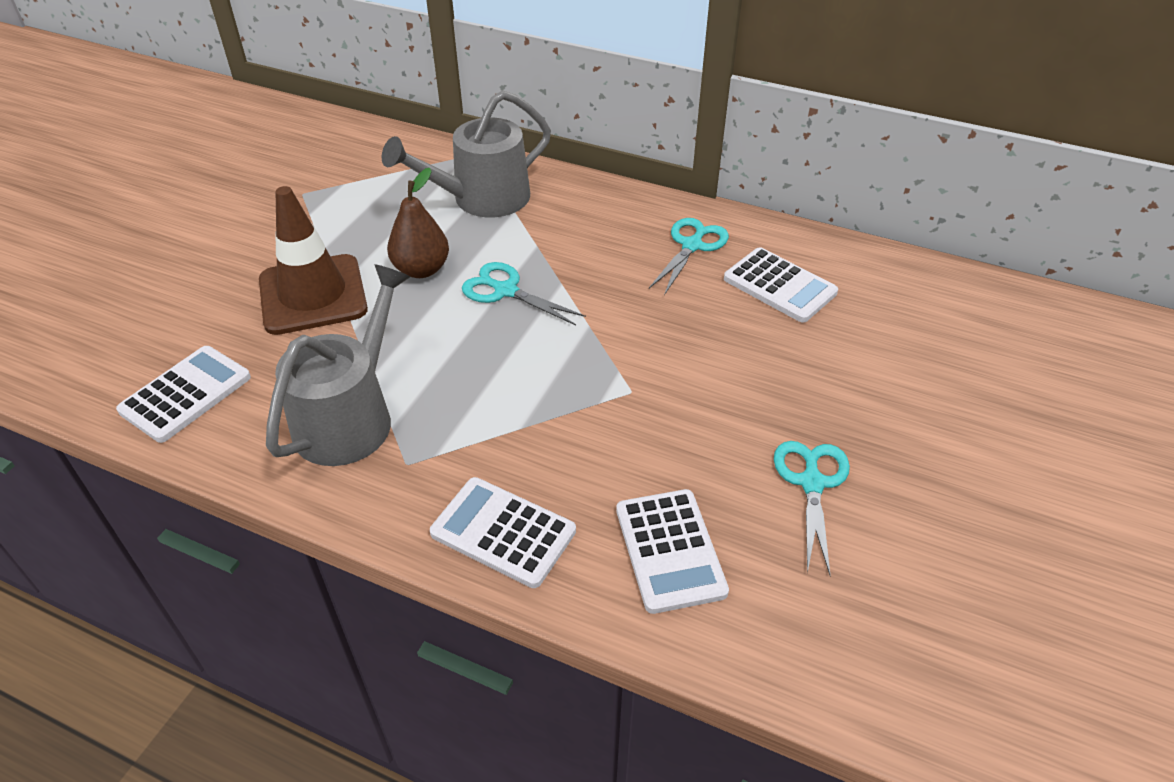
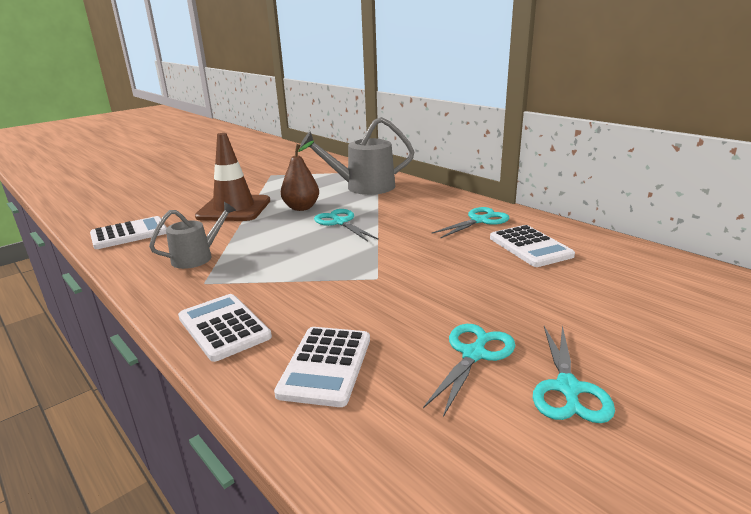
camera: 25 degrees right, 20 degrees down
grey watering can [266,264,410,466] -> grey watering can [149,202,236,269], size x0.61
none -> turquoise scissors [533,325,615,423]

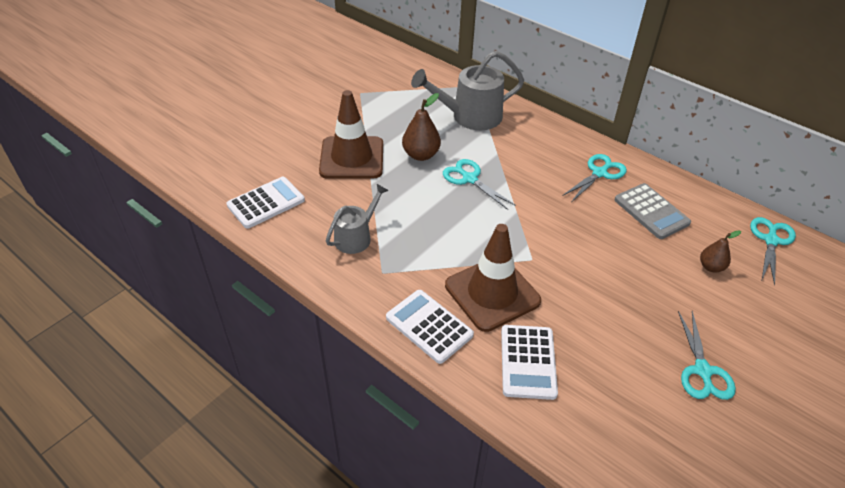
camera: 10 degrees left, 20 degrees up
turquoise scissors [423,324,515,417] -> turquoise scissors moved to [750,217,796,286]
white calculator [490,225,575,267] -> grey calculator [615,183,691,239]
none -> brown traffic cone [445,224,541,332]
none -> brown pear [700,231,741,273]

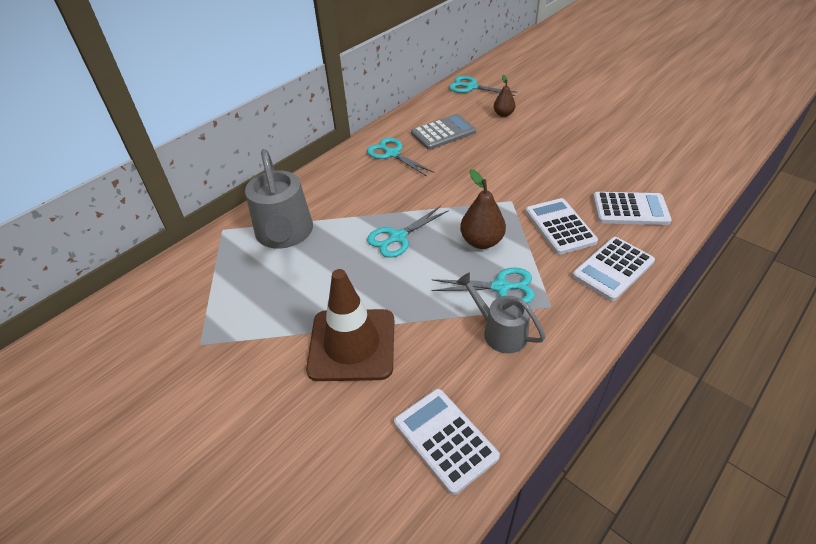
camera: 85 degrees left, 0 degrees up
brown pear [402,93,441,161] -> brown pear moved to [460,169,506,249]
brown traffic cone [445,224,541,332] -> white calculator [525,198,598,255]
turquoise scissors [678,311,736,400] -> turquoise scissors moved to [431,268,535,303]

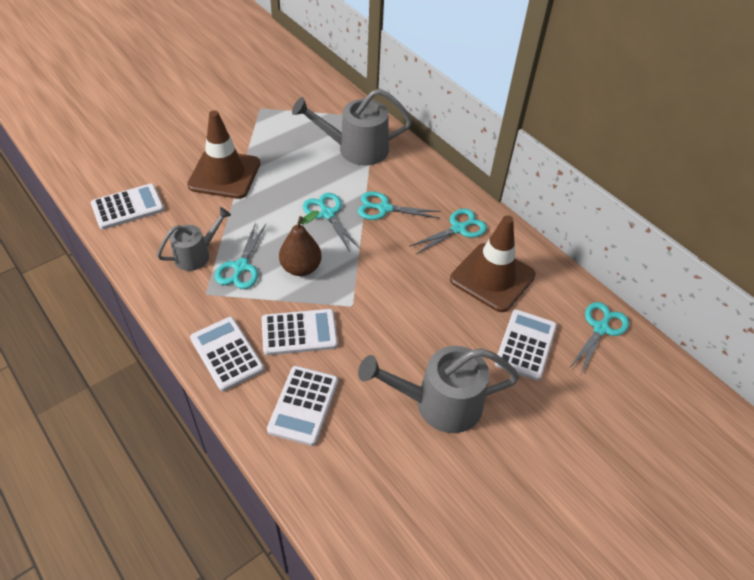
camera: 95 degrees right, 5 degrees up
grey calculator [411,114,476,150] -> brown traffic cone [450,215,536,312]
brown pear [494,75,515,117] -> white calculator [495,309,557,381]
none -> turquoise scissors [358,191,441,220]
none -> grey watering can [358,346,519,433]

